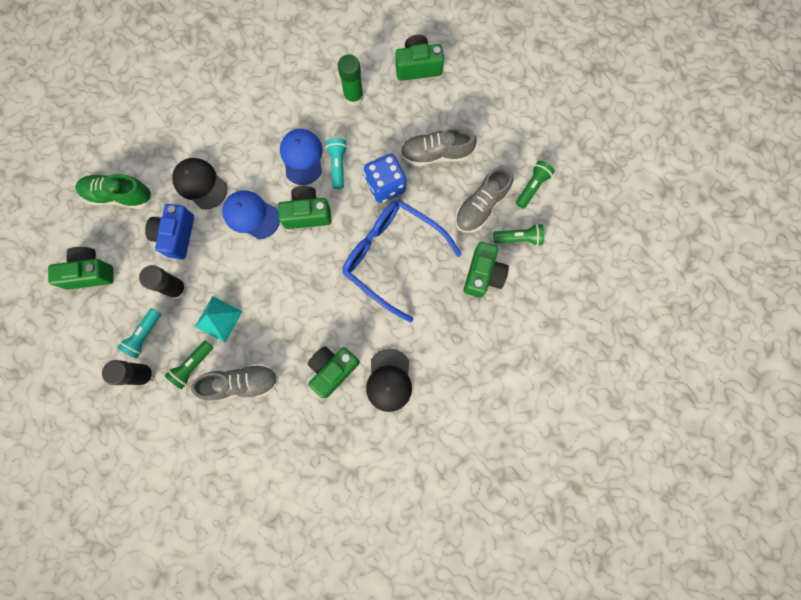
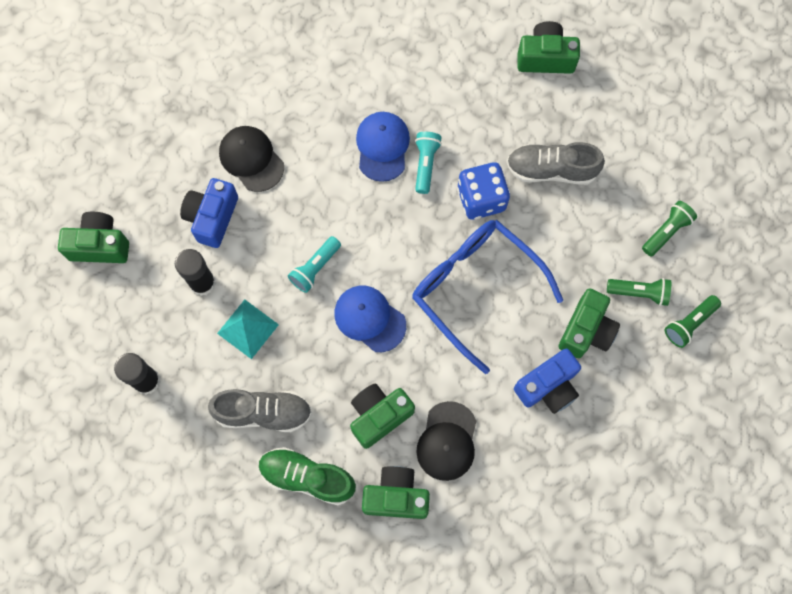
camera: 10 degrees right, 5 degrees down
green shoe [75,174,153,209] -> green shoe moved to [259,447,356,505]
turquoise flashlight [117,308,161,359] -> turquoise flashlight moved to [288,236,341,293]
green flashlight [165,341,213,389] -> green flashlight moved to [665,295,721,348]
blue cap [222,190,280,239] -> blue cap moved to [334,286,406,352]
green camera [278,186,331,229] -> green camera moved to [362,466,430,519]
green glue stick [338,54,364,106] -> none
grey shoe [455,165,514,233] -> none
none -> blue camera [514,349,581,414]

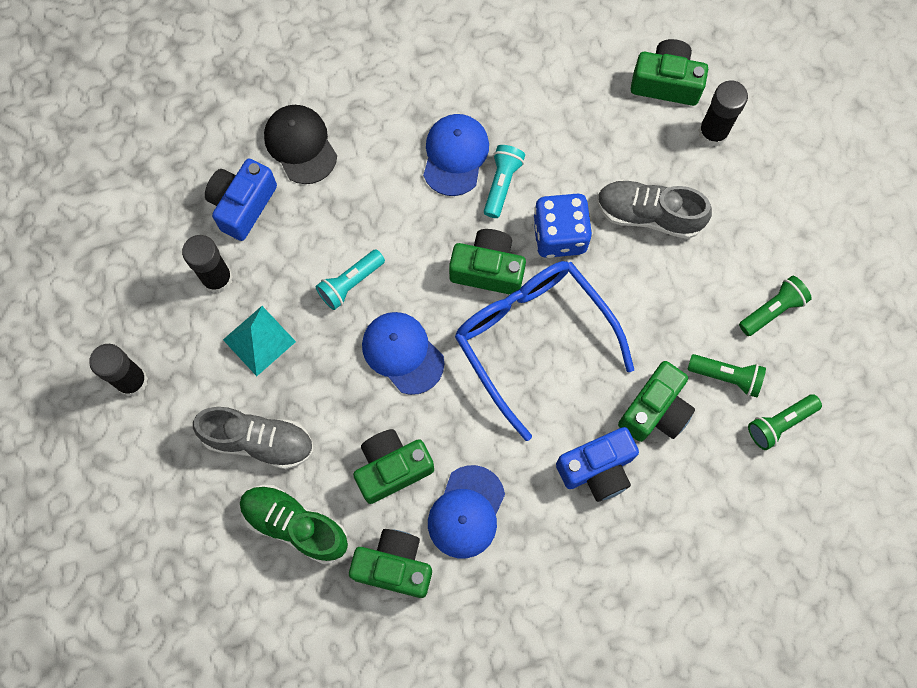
camera: 10 degrees right, 0 degrees up
green camera [58,212,129,263] -> green camera moved to [449,229,526,295]
black cap [416,401,476,481] -> blue cap [428,465,505,558]
none -> black glue stick [698,80,748,147]

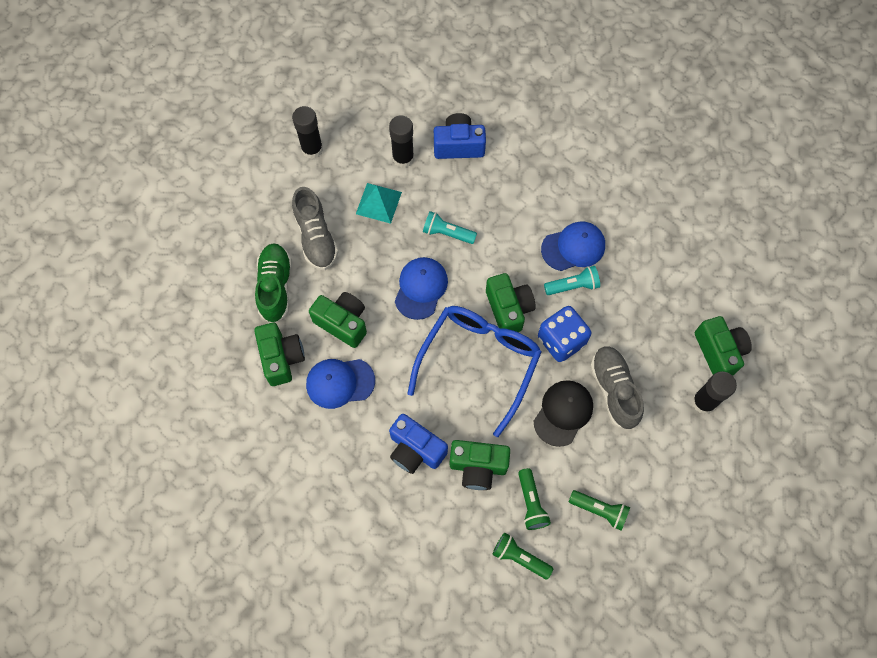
camera: 60 degrees right, 5 degrees down
black cap [264,105,337,184] -> black cap moved to [533,380,593,447]

